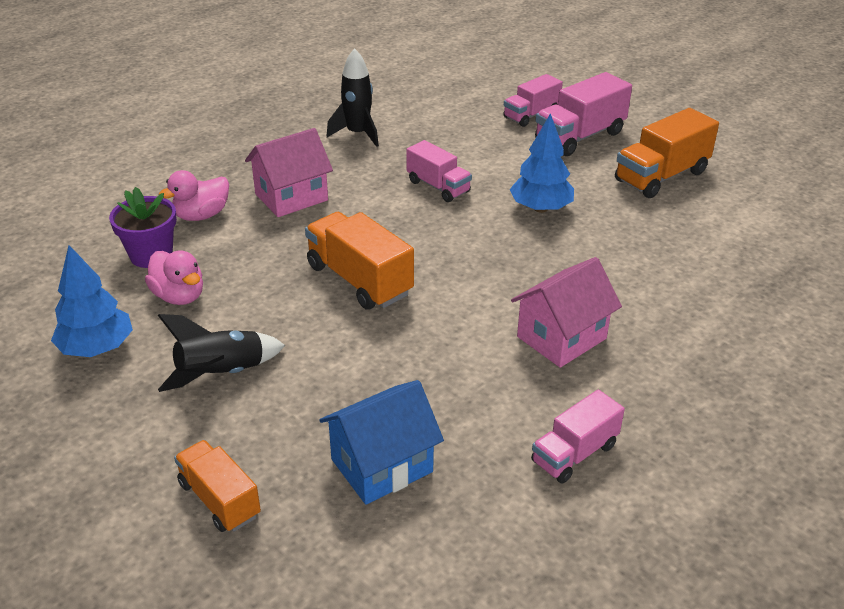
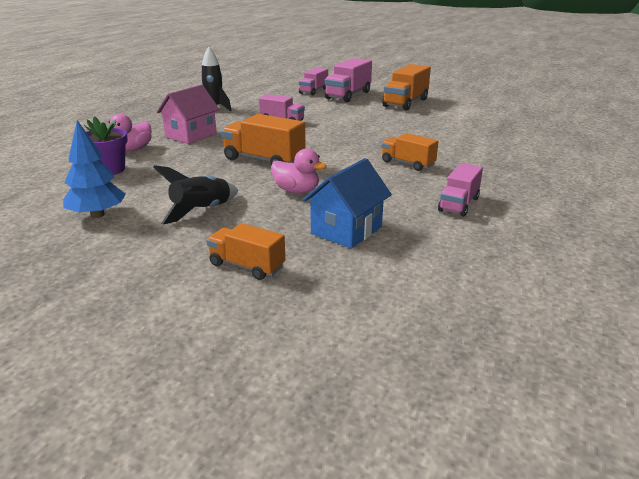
camera: 20 degrees left, 10 degrees down
pink duck [145,250,203,305] -> pink duck moved to [271,148,327,193]
blue tree [509,113,574,213] -> none
pink house [511,257,622,368] -> orange truck [382,133,439,171]

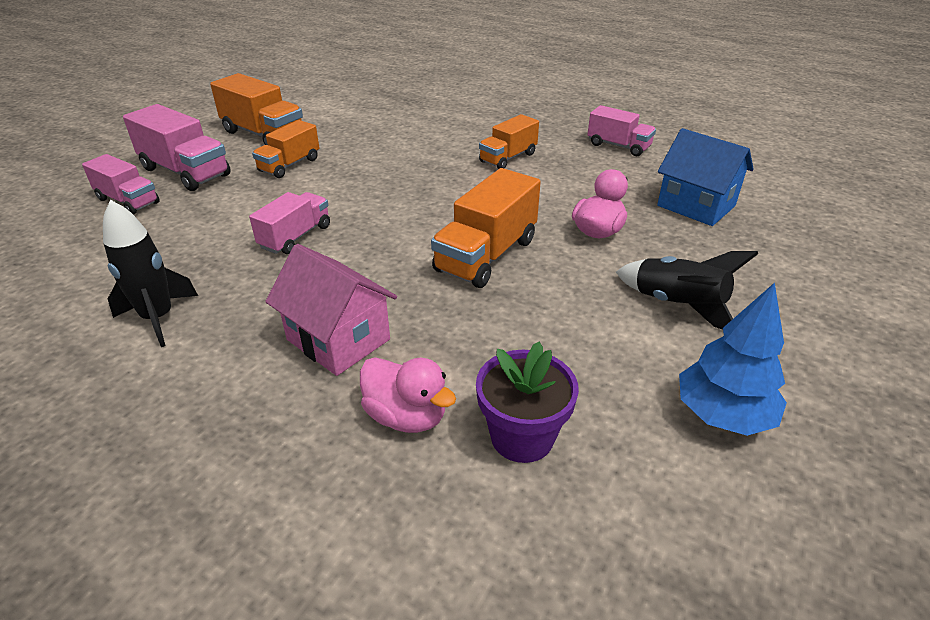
camera: 85 degrees left, 10 degrees up
orange truck [207,223,285,280] -> orange truck moved to [252,120,319,178]

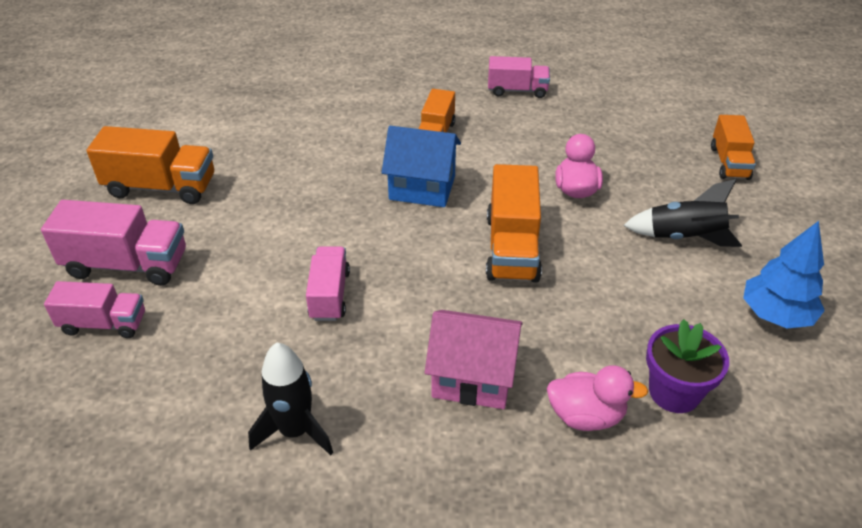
camera: 30 degrees left, 5 degrees up
orange truck [252,120,319,178] -> orange truck moved to [711,115,756,180]
blue house [657,128,754,226] -> blue house moved to [382,126,461,207]

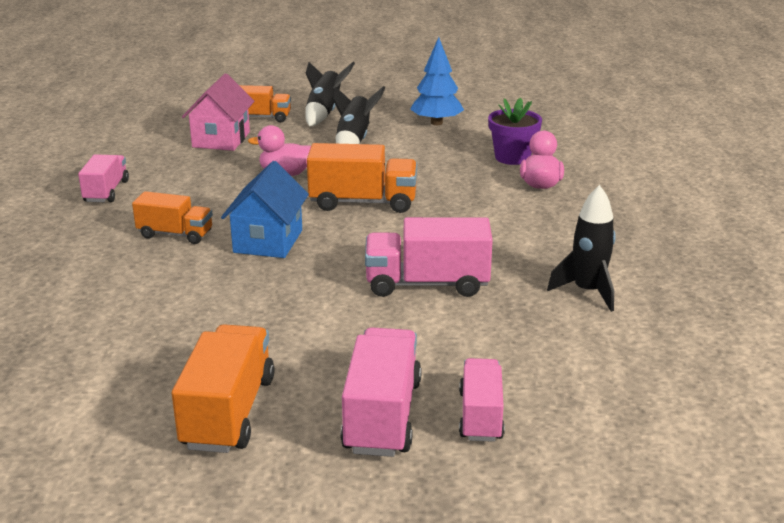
camera: 90 degrees left, 15 degrees down
pink truck [306,247,350,321] -> pink truck [365,217,493,297], size x1.54
pink house [424,310,523,409] -> pink house moved to [182,74,254,151]
none -> black rocket [305,61,355,126]

